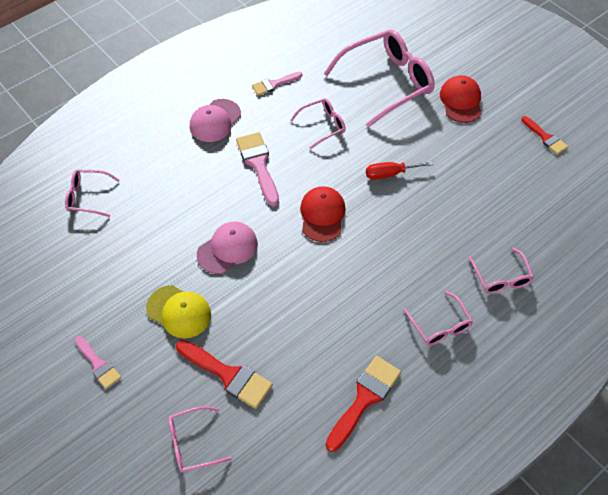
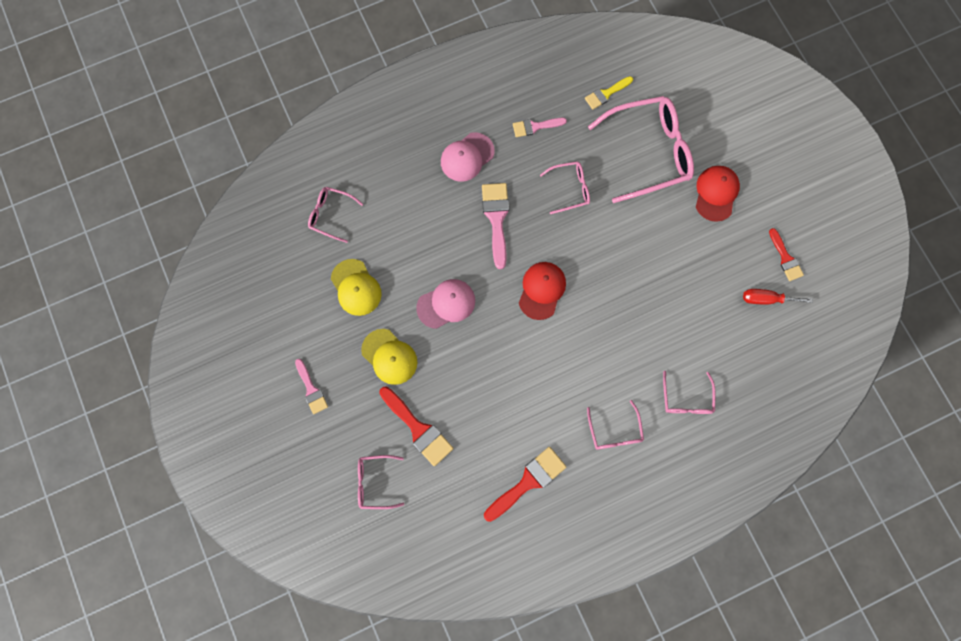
camera: 15 degrees right, 20 degrees up
red screwdriver [366,161,434,180] -> red screwdriver moved to [743,289,813,305]
none -> yellow cap [331,259,382,316]
none -> yellow brush [585,76,633,110]

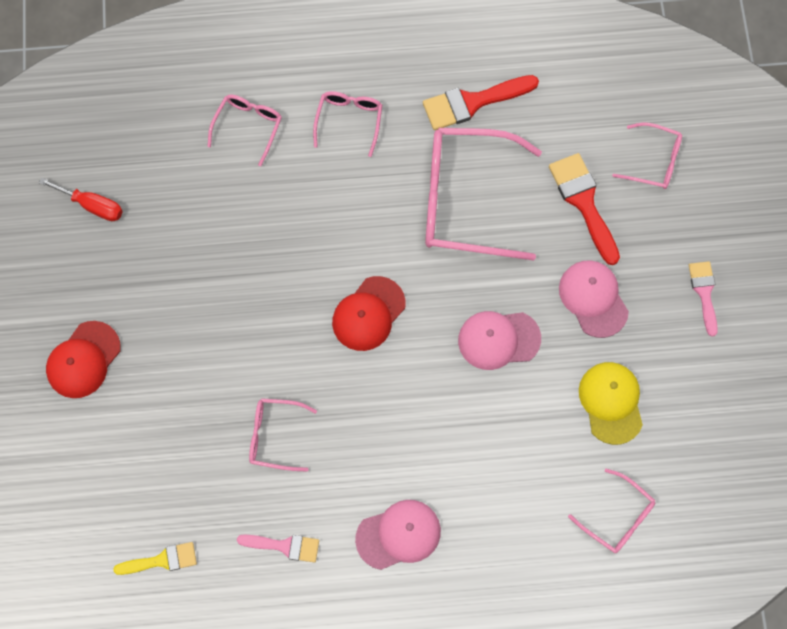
camera: 160 degrees left, 5 degrees down
yellow cap [361,329,417,385] -> pink cap [559,260,629,338]
pink brush [482,183,509,269] -> none
pink glasses [588,96,694,203] -> pink glasses moved to [425,128,542,261]
red brush [769,228,804,281] -> none

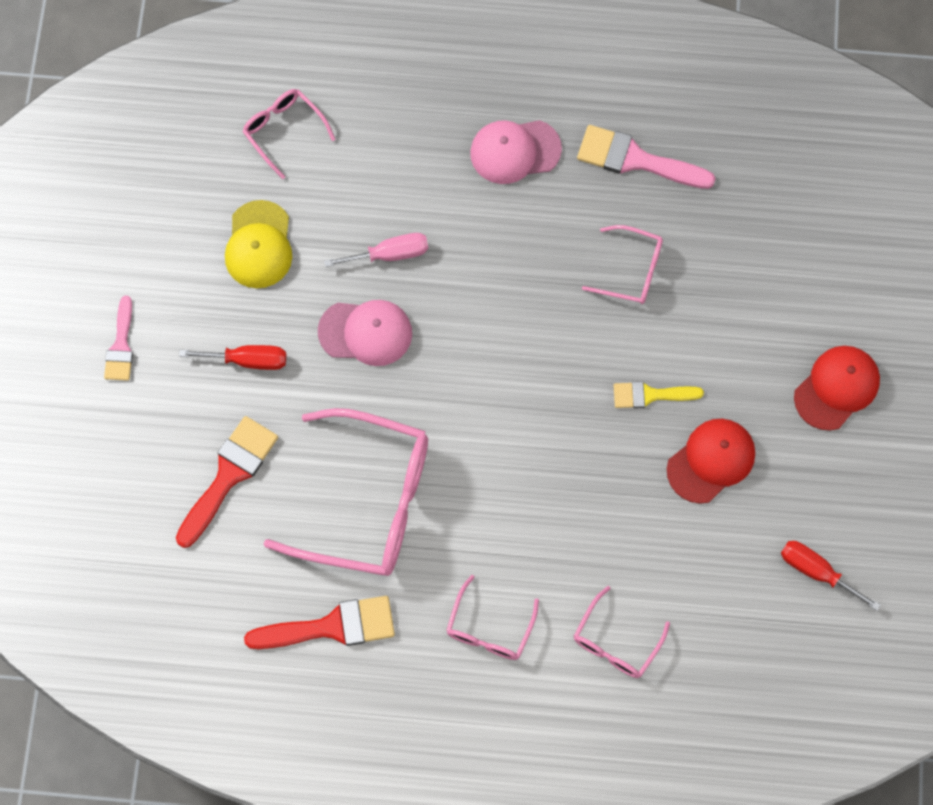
camera: 170 degrees left, 0 degrees up
yellow brush [113,542,197,575] -> yellow brush moved to [614,381,704,408]
pink brush [237,535,319,562] -> pink brush [577,125,716,189], size x1.60
red cap [332,276,406,351] -> red cap moved to [667,419,755,504]
red brush [549,153,620,265] -> red brush turned 135 degrees counterclockwise [176,416,278,548]
pink cap [559,260,629,338] -> red screwdriver [179,345,286,370]
pink glasses [612,123,682,189] -> none
none -> pink screwdriver [324,233,428,267]

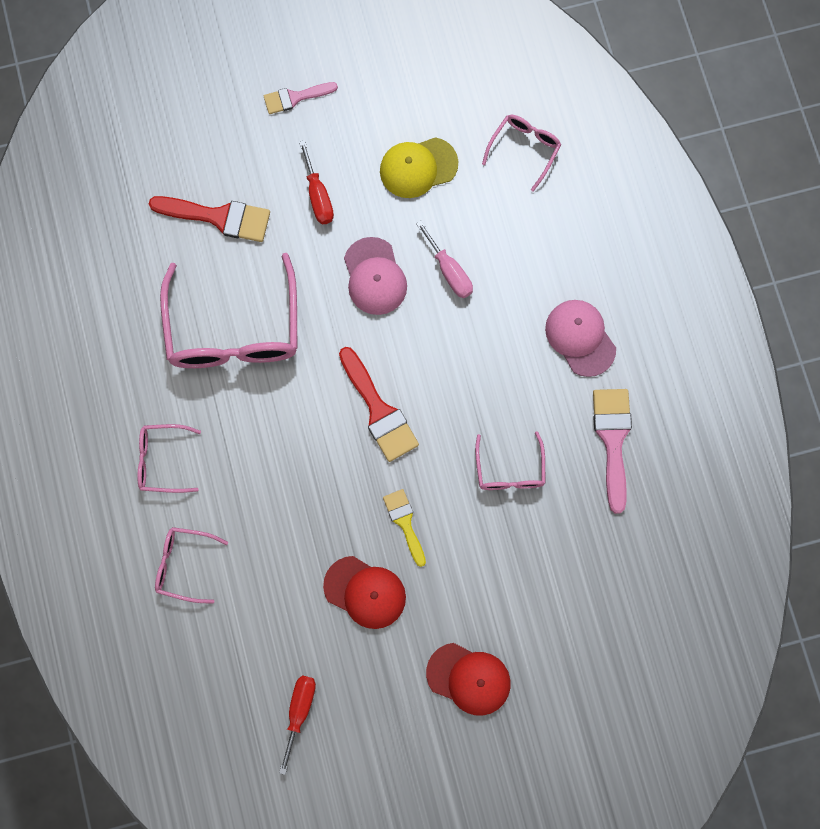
camera: 70 degrees right, 5 degrees up
red brush [244,596,395,649] -> red brush moved to [339,347,419,462]

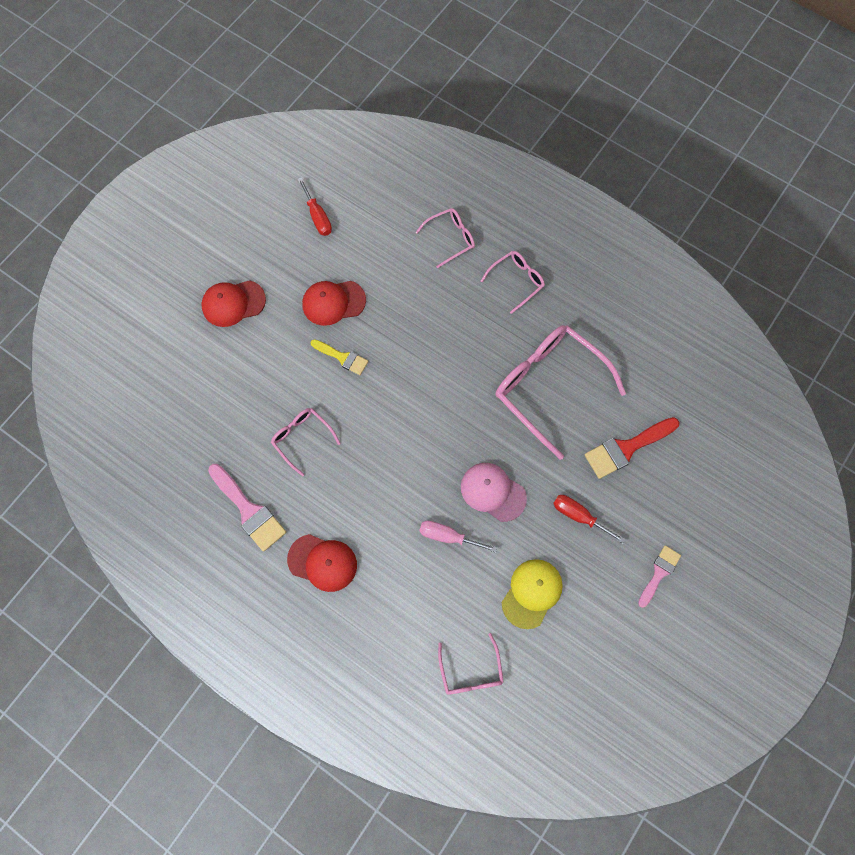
camera: 140 degrees right, 5 degrees down
red brush [339,347,419,462] -> none
pink cap [545,300,616,377] -> red cap [287,534,357,592]

